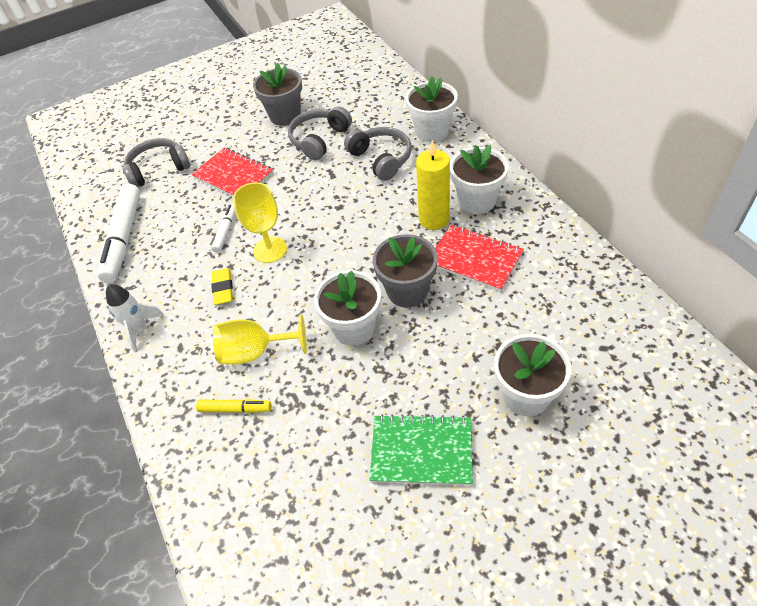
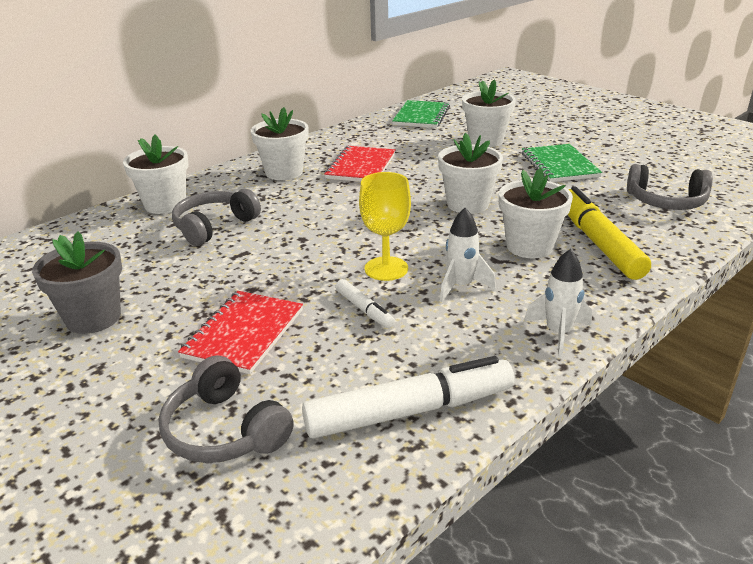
camera: 110 degrees left, 20 degrees down
yellow marker [196,399,271,413] -> yellow marker [568,186,651,280], size x2.03
white marker [211,204,236,253] -> white marker turned 120 degrees counterclockwise [335,279,395,328]
yellow eraser [211,268,233,305] -> white rocket [440,208,496,302]
yellow goblet [213,315,307,364] -> white flower pot [499,168,573,258]
grey headphones [288,106,352,160] -> grey headphones moved to [627,164,713,210]
grey flower pot [373,234,438,308] -> none
yellow candle [416,140,450,230] -> none
none -> green notebook [392,100,450,128]

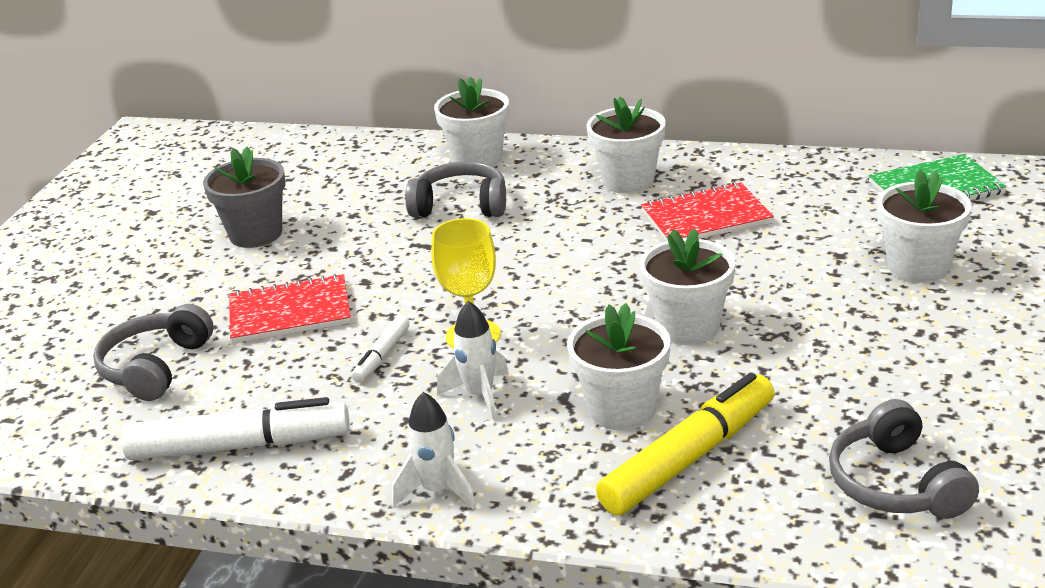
camera: 60 degrees right, 0 degrees up
white marker [302,356,515,439] -> white marker turned 45 degrees counterclockwise [121,397,350,460]
green notebook [522,144,602,182] -> none

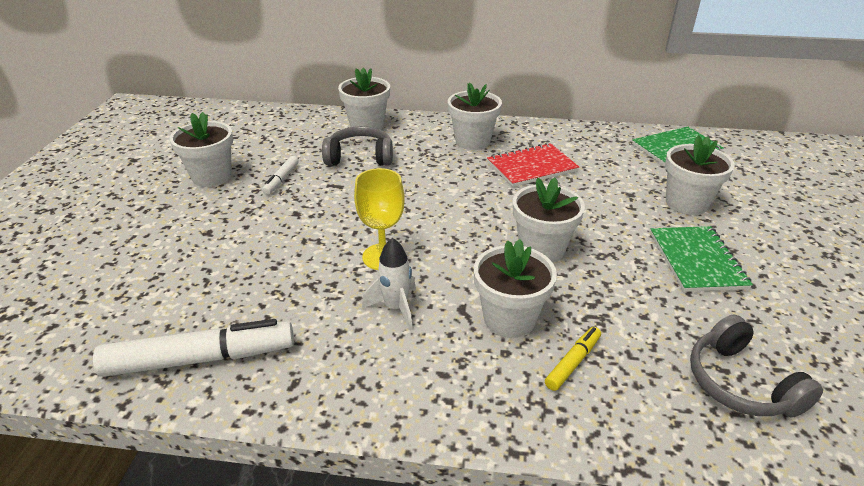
camera: 10 degrees left, 5 degrees up
grey headphones [93,304,214,401] -> none
grey flower pot [203,146,286,248] -> white flower pot [170,112,233,187]
red notebook [229,274,351,343] -> none
white marker [352,315,410,383] -> white marker moved to [262,156,299,195]
white rocket [392,392,476,509] -> none
yellow marker [596,373,774,515] -> yellow marker [545,327,601,391], size x0.49
none -> green notebook [650,226,753,292]

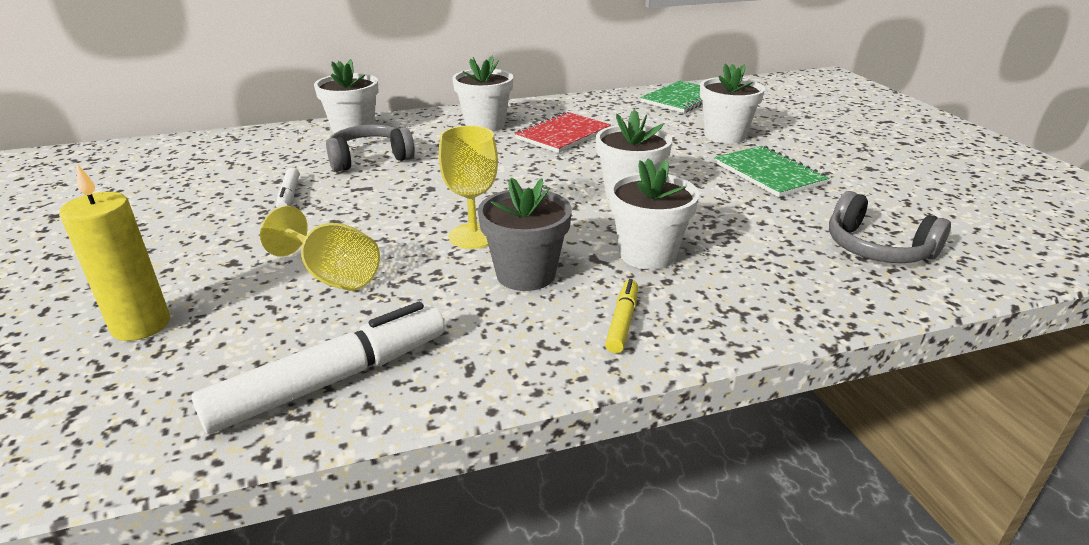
camera: 25 degrees left, 5 degrees down
white flower pot [170,112,233,187] -> none
white rocket [362,238,416,330] -> grey flower pot [478,177,572,291]
yellow marker [545,327,601,391] -> yellow marker moved to [605,279,638,353]
none -> yellow candle [59,164,170,341]
none -> yellow goblet [260,206,380,291]

